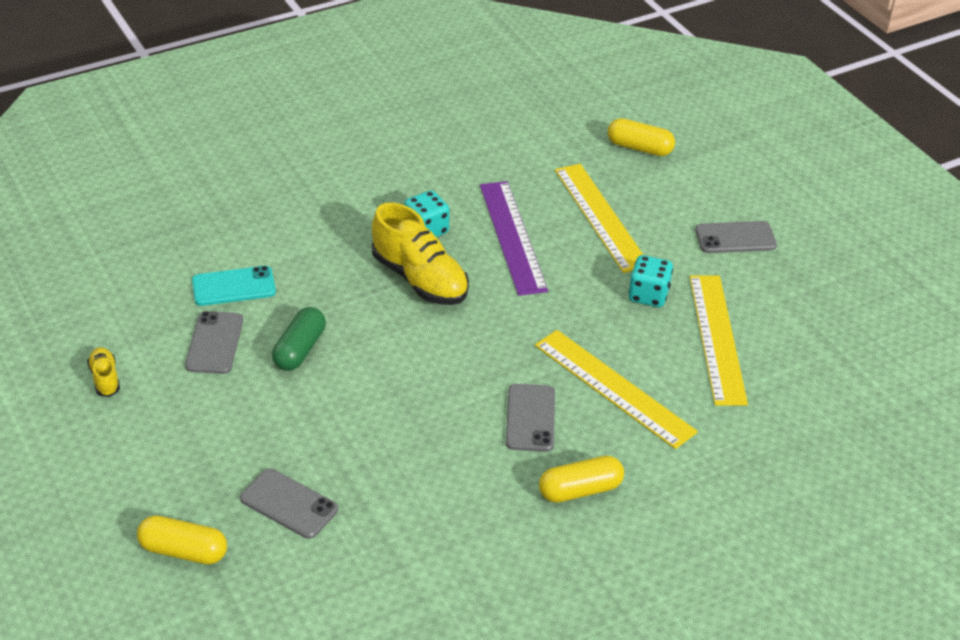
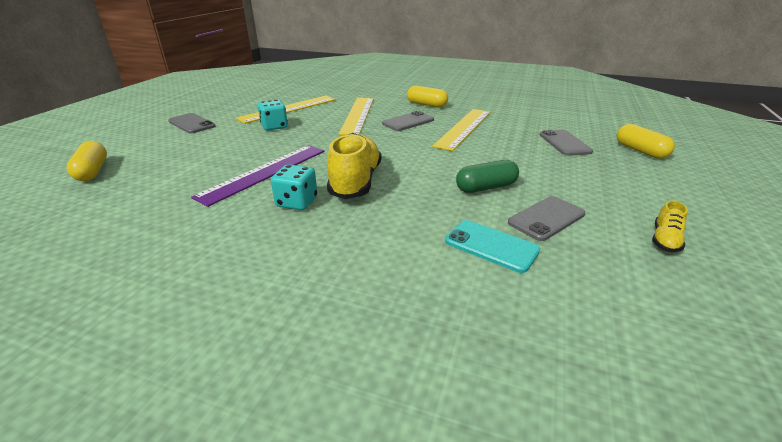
camera: 130 degrees left, 10 degrees down
yellow ruler [555,164,643,273] -> yellow ruler moved to [432,109,490,151]

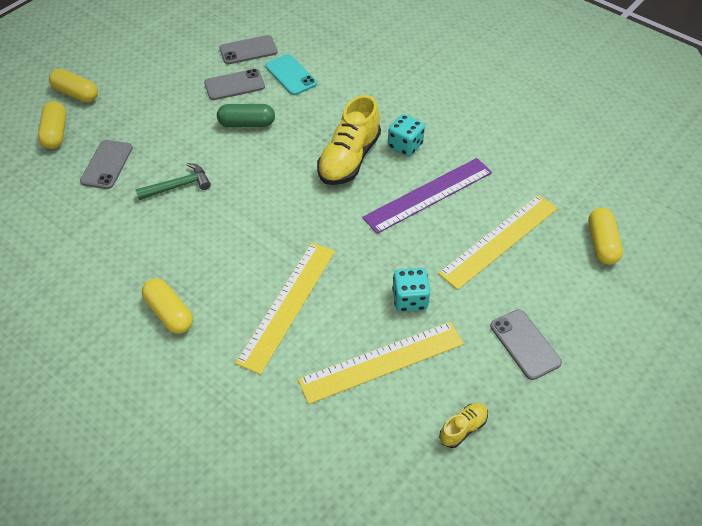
camera: 160 degrees left, 20 degrees up
grey phone [382,111,434,131] -> grey phone moved to [219,35,278,64]
yellow ruler [432,109,490,151] -> yellow ruler moved to [438,195,558,290]
yellow shoe [652,200,688,252] -> yellow shoe moved to [439,403,488,448]
none -> yellow capsule [49,69,98,103]
none -> green hammer [135,163,211,200]

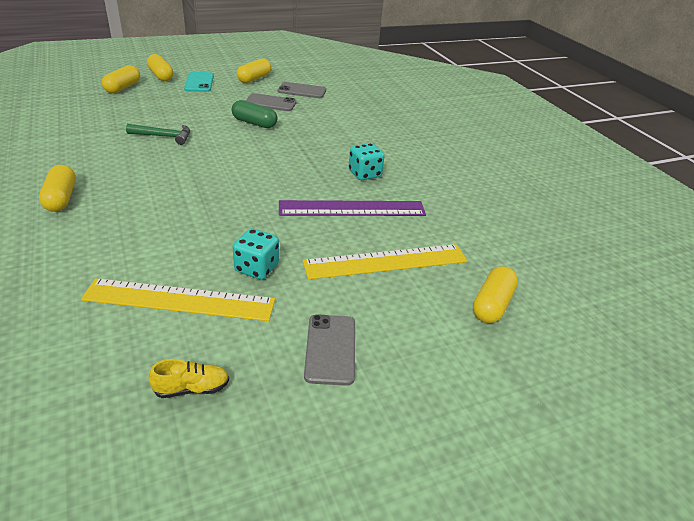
camera: 25 degrees right, 15 degrees down
grey phone [80,140,133,189] -> none
yellow ruler [235,242,335,375] -> none
turquoise phone [265,54,317,95] -> turquoise phone moved to [184,72,214,92]
yellow shoe [317,95,381,185] -> none
none -> yellow capsule [237,58,271,83]

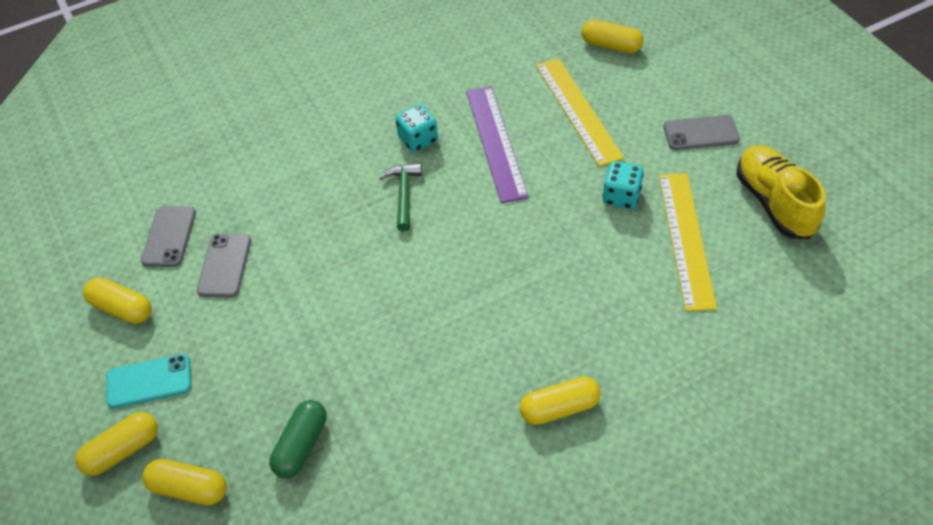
camera: 90 degrees left, 15 degrees up
green hammer [126,124,190,145] -> green hammer moved to [380,163,422,231]
yellow shoe [149,359,229,398] -> yellow shoe [736,145,826,239], size x2.09
green capsule [232,100,277,128] -> green capsule moved to [270,400,327,478]

